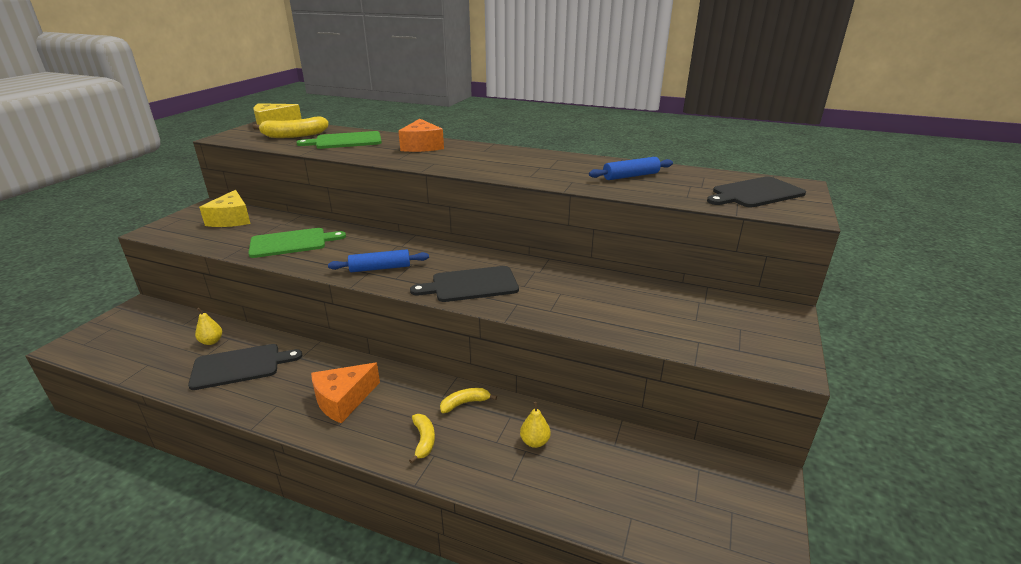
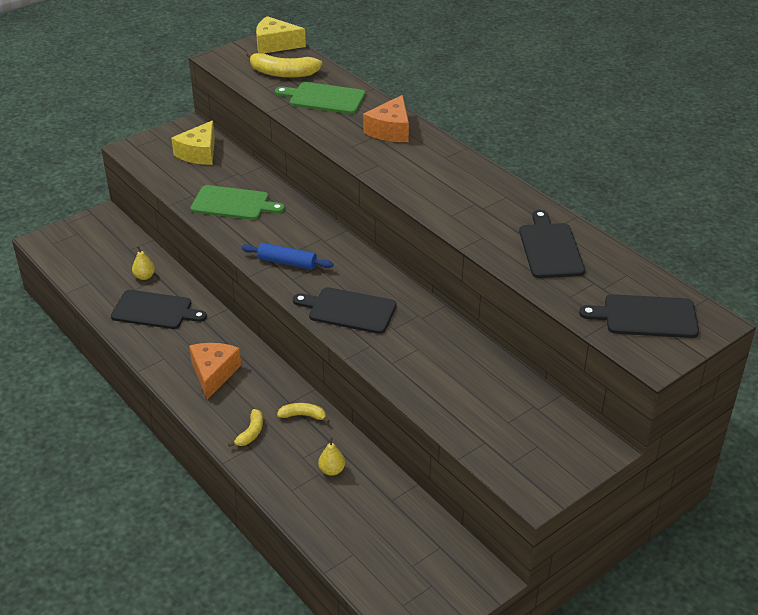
camera: 30 degrees right, 10 degrees up
orange cheese [311,363,380,423] -> orange cheese turned 105 degrees clockwise [189,343,241,400]
blue rolling pin [589,157,673,180] -> black cutting board [519,210,585,278]

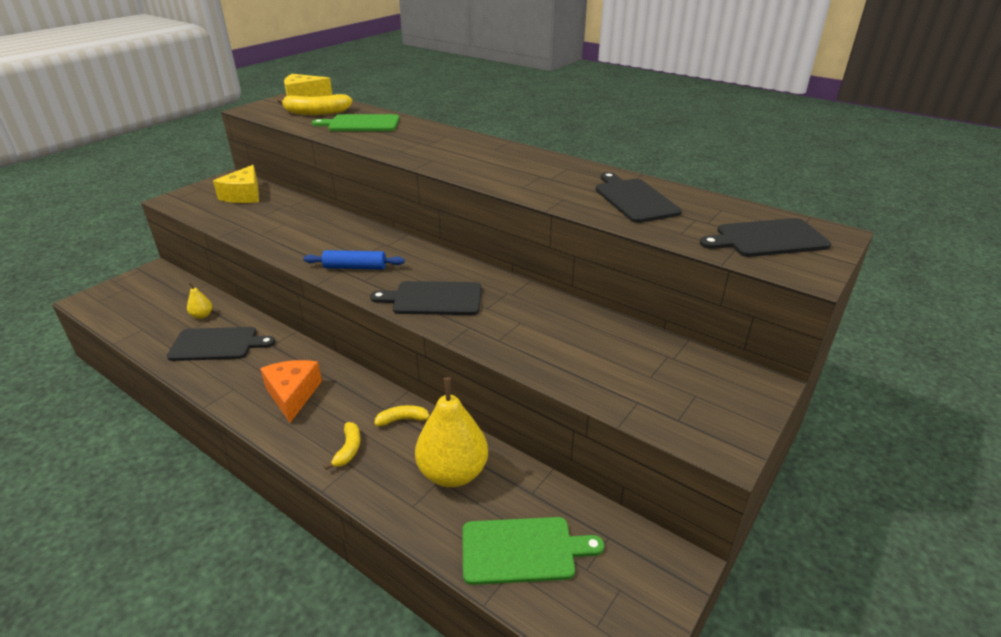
camera: 15 degrees left, 5 degrees down
green cutting board [190,185,285,220] -> green cutting board moved to [462,517,604,585]
yellow pear [318,437,345,476] -> yellow pear [415,377,488,487], size x2.28
orange cheese [363,95,409,142] -> none

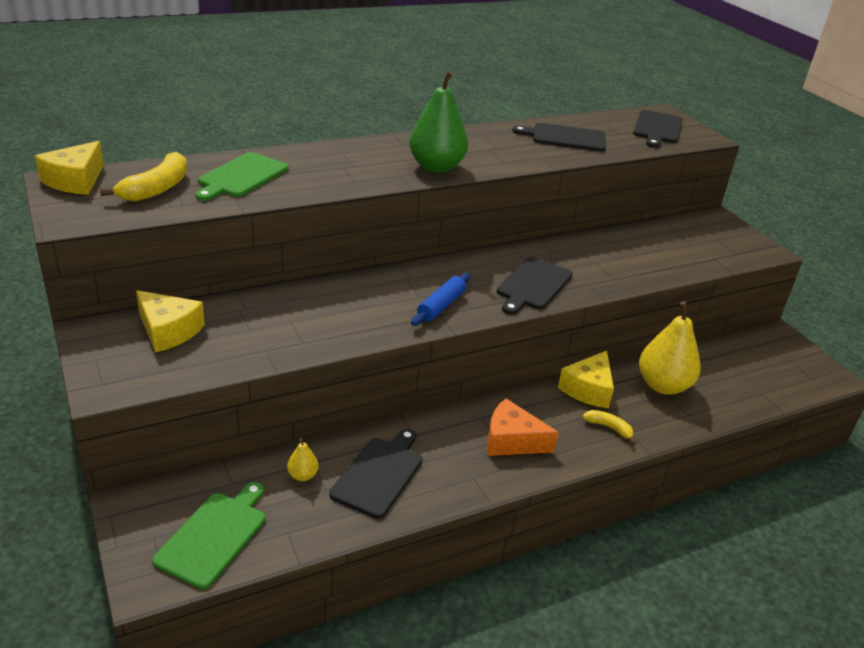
camera: 65 degrees left, 0 degrees up
yellow banana [374,405,430,426] -> yellow cheese [558,351,614,408]
green cutting board [462,517,604,585] -> green cutting board moved to [152,482,265,589]
none -> green pear [409,71,468,173]

